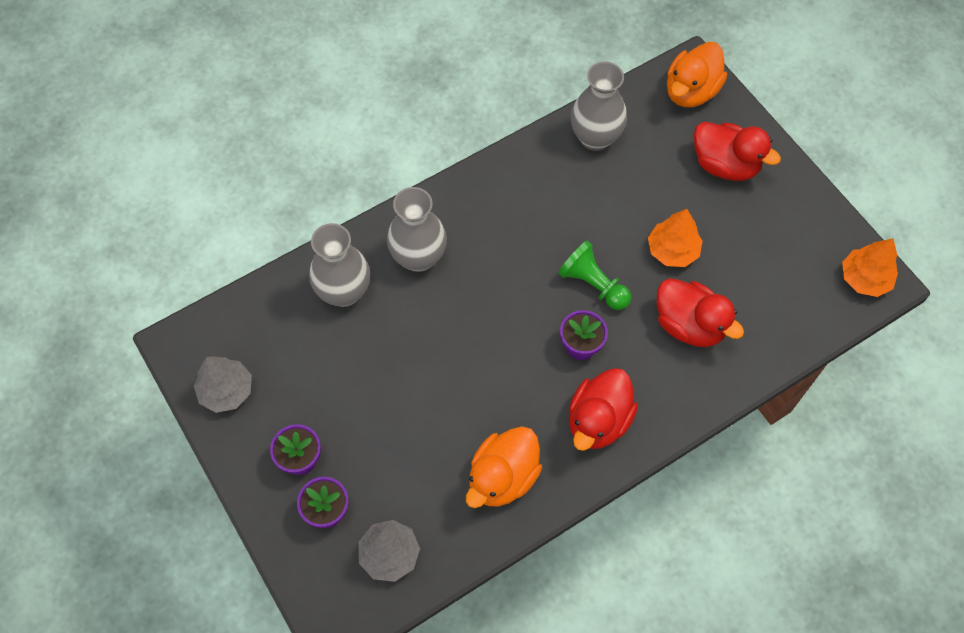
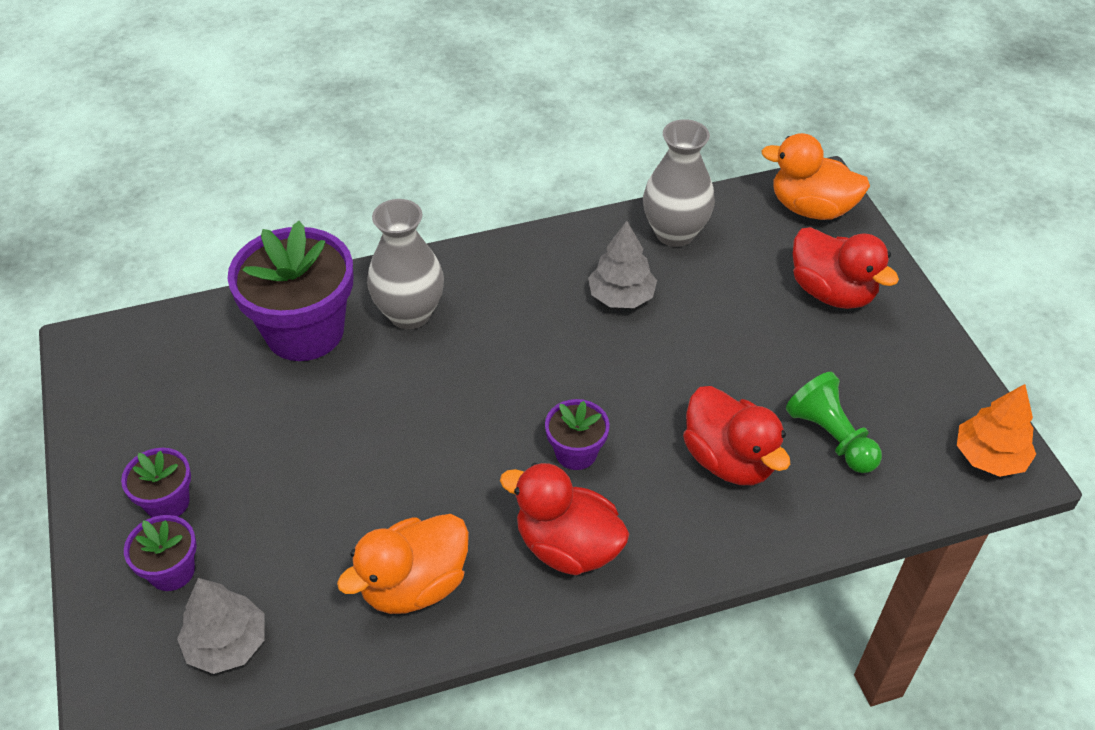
camera: 15 degrees right, 15 degrees down
grey tree [194,356,252,413] -> grey tree moved to [588,221,657,308]
grey vase [309,223,370,307] -> purple flower pot [227,221,353,361]
green pawn [558,241,631,310] -> green pawn moved to [786,372,882,473]
red duck [569,368,638,451] -> red duck turned 75 degrees clockwise [500,463,629,575]
orange tree [648,209,703,267] -> none
orange duck [667,42,727,107] -> orange duck turned 60 degrees clockwise [761,133,870,220]

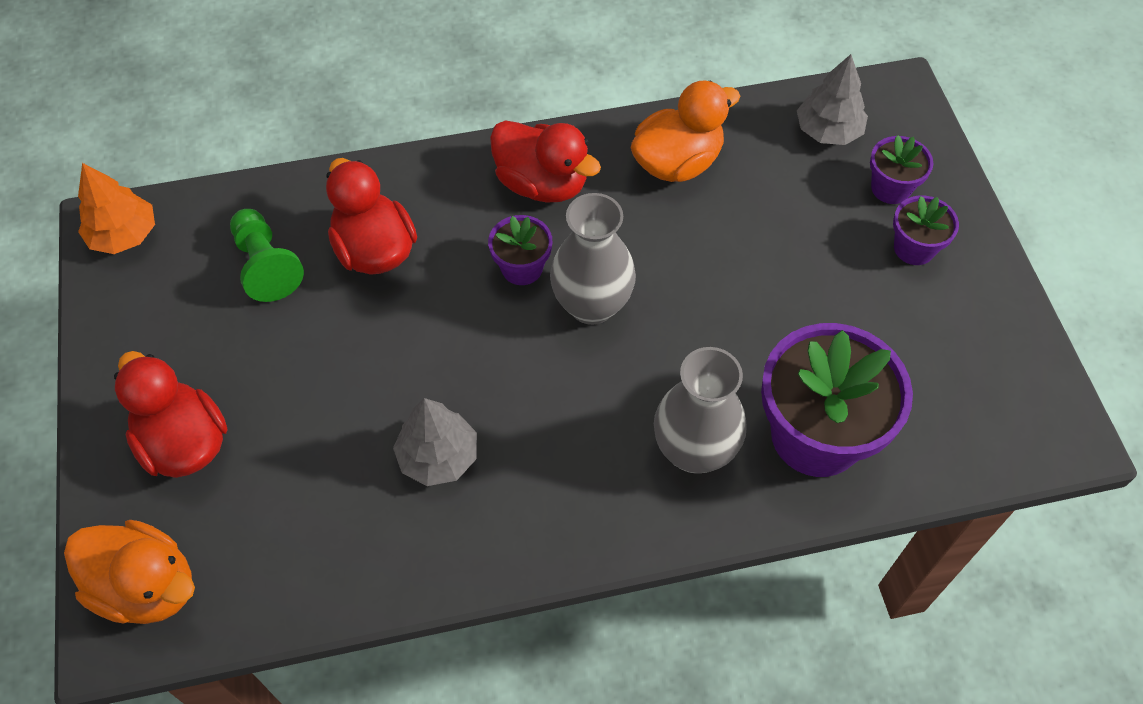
camera: 175 degrees left, 10 degrees up
grey vase [643,119,715,247] -> grey vase moved to [550,193,636,325]

